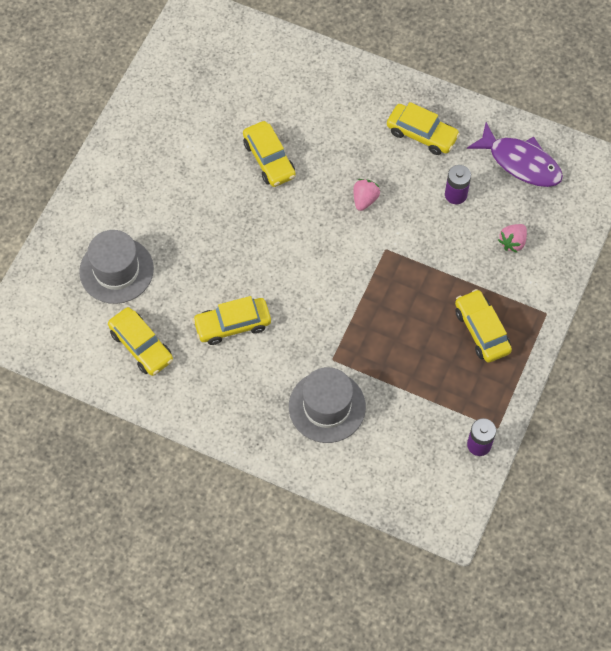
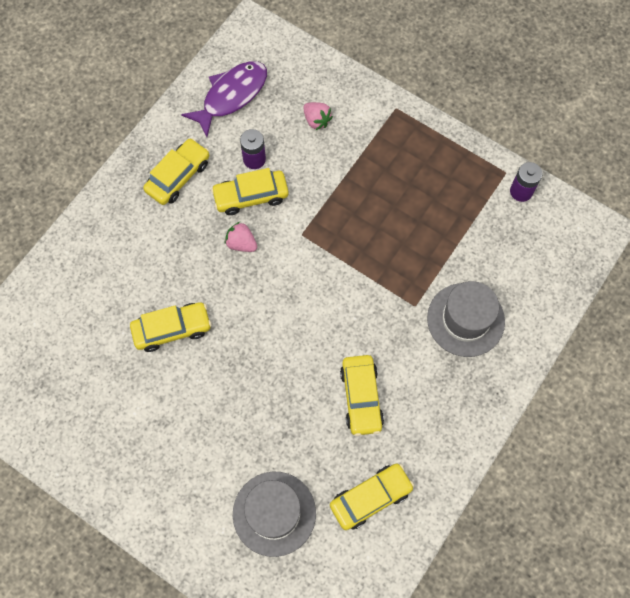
camera: 80 degrees left, 5 degrees up
yellow car [455,289,512,363] -> yellow car moved to [211,168,289,215]

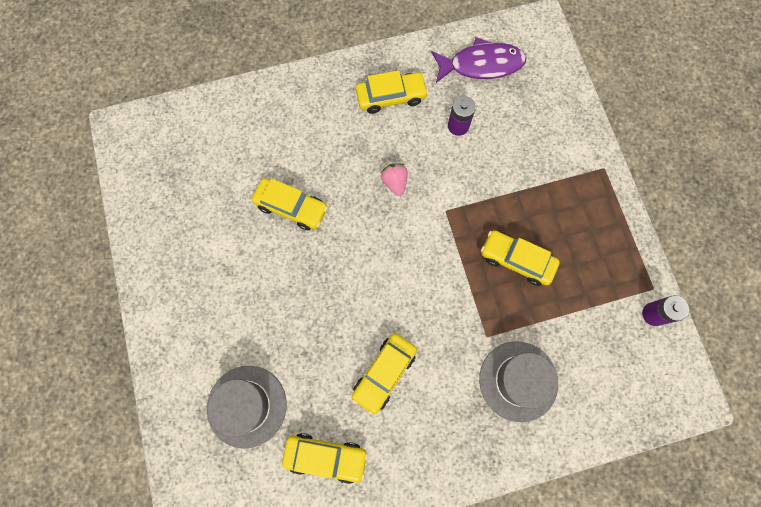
camera: 40 degrees right, 5 degrees up
yellow car [211,168,289,215] -> yellow car moved to [481,230,560,286]
pink strawberry [303,102,333,131] -> none

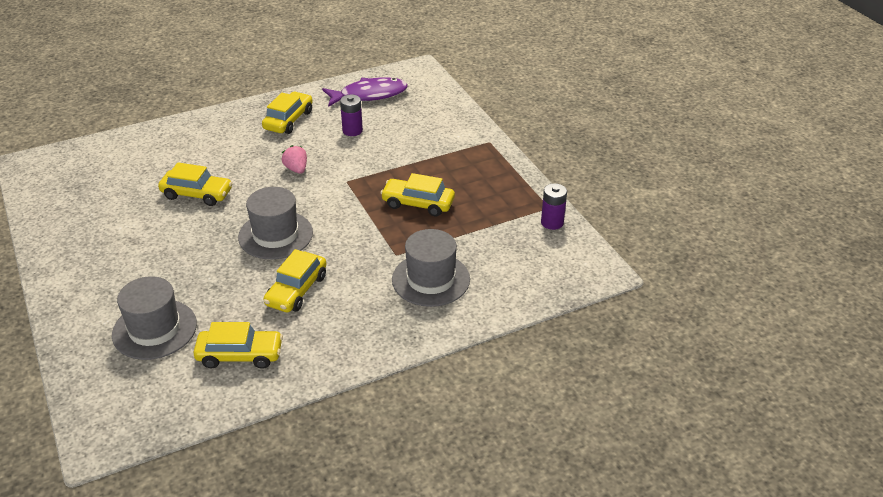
camera: 10 degrees left, 35 degrees down
yellow car [356,70,428,114] -> yellow car turned 45 degrees counterclockwise [262,92,313,134]
none -> grey hat [238,187,313,259]

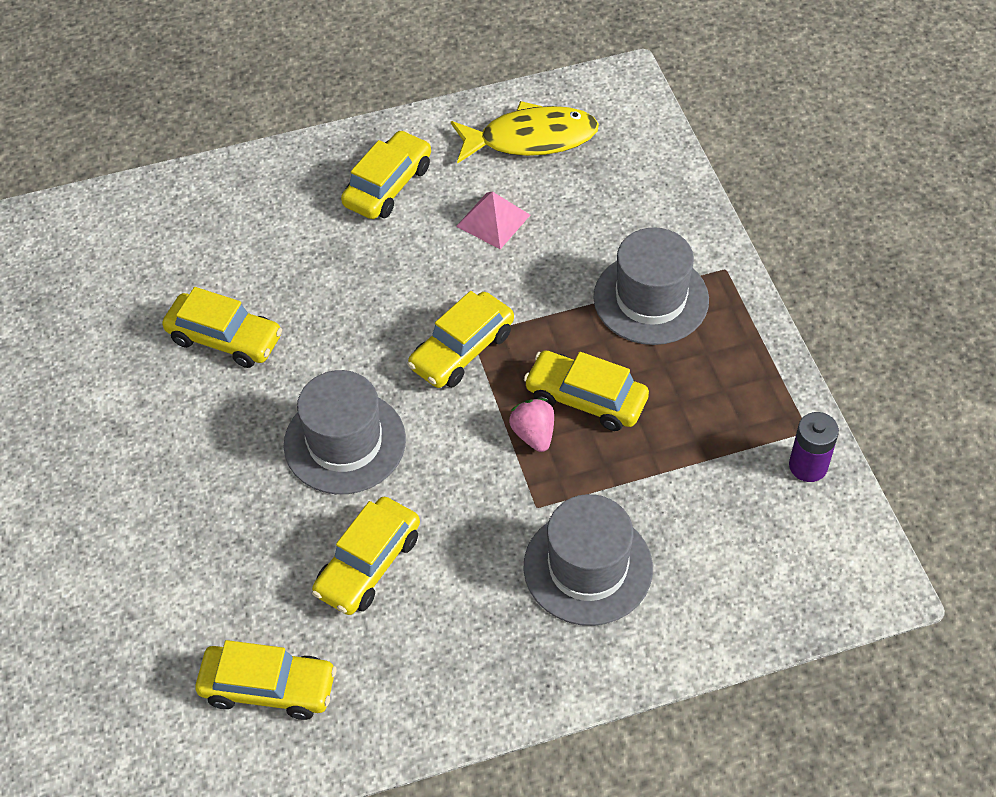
camera: 10 degrees right, 15 degrees up
grey hat [112,276,197,360] -> grey hat moved to [594,227,709,345]
pink strawberry [282,145,307,174] -> pink strawberry moved to [509,398,554,452]
purple fish [322,77,408,107] -> yellow fish [451,101,599,164]
purple battery [340,95,363,136] -> pink pyramid [456,191,530,249]
none -> yellow car [407,291,514,388]

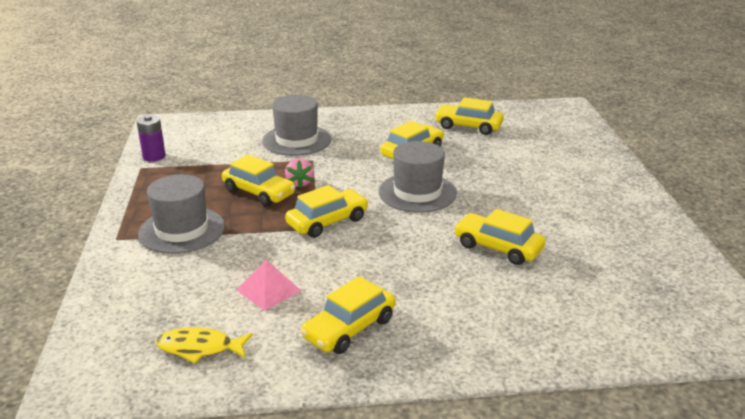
camera: 170 degrees left, 25 degrees down
yellow fish [451,101,599,164] -> yellow fish [156,328,253,363], size x0.65

